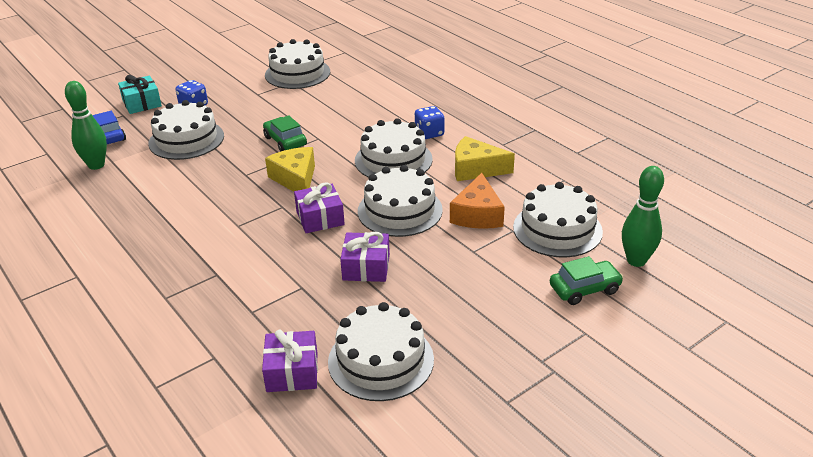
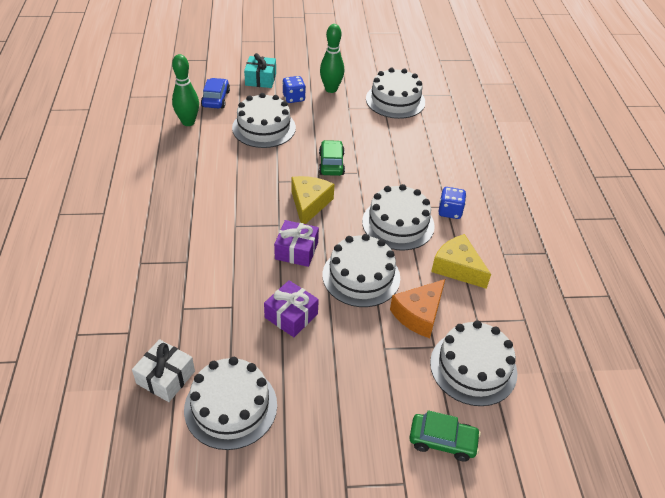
camera: 30 degrees right, 10 degrees up
purple gift [262,330,318,392] -> white gift [132,339,195,402]
green bowling pin [622,166,664,267] -> green bowling pin moved to [320,24,344,93]

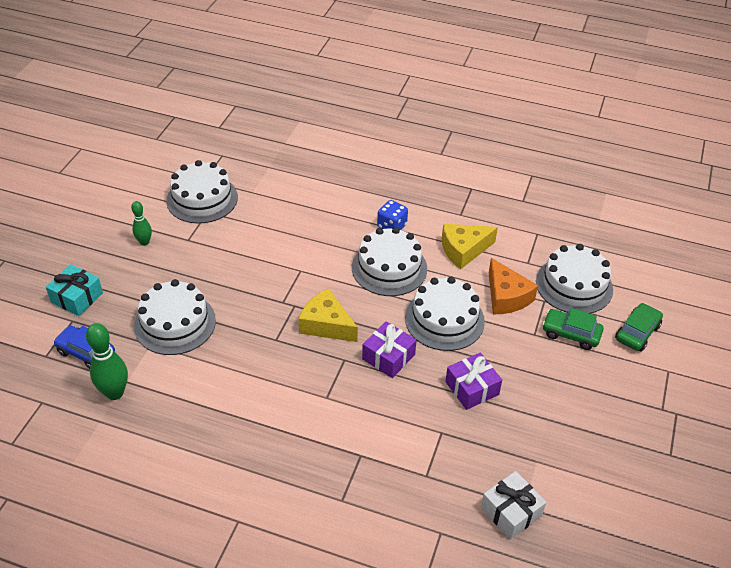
camera: 65 degrees left, 0 degrees up
white cake [184,357,277,450] -> none
blue dice [282,76,306,103] -> none
green car [319,140,345,176] -> green car moved to [542,308,604,350]
green bowling pin [320,24,344,93] -> green bowling pin [131,201,152,246], size x0.61

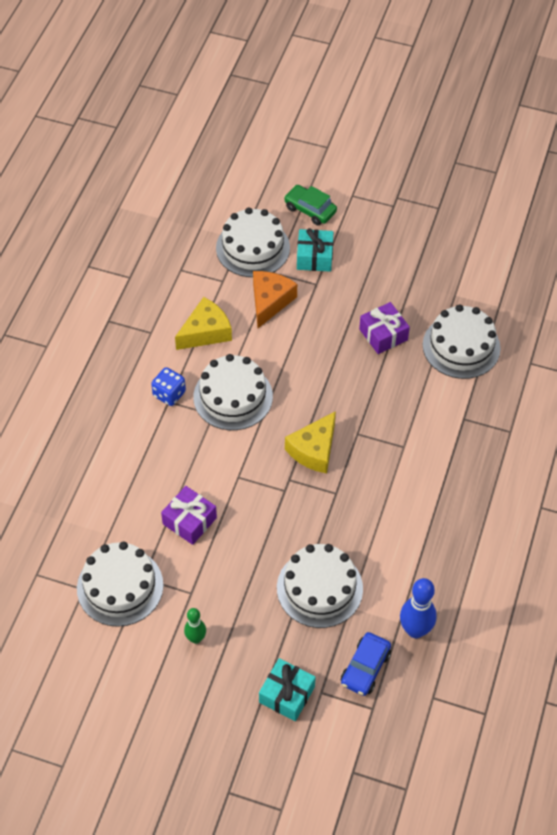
camera: 90 degrees left, 10 degrees up
green bowling pin [86,323,128,400] -> blue bowling pin [400,578,437,638]
purple gift [362,321,417,378] -> purple gift moved to [161,486,217,545]
white cake [405,277,485,351] -> white cake moved to [423,304,501,379]
yellow cheese [442,224,498,269] -> yellow cheese turned 105 degrees counterclockwise [175,297,232,350]
white gift [481,471,546,540] -> none
orange cheese [489,258,538,315] -> orange cheese turned 45 degrees counterclockwise [253,271,297,328]
green car [542,308,604,350] -> turquoise gift [297,228,334,272]

